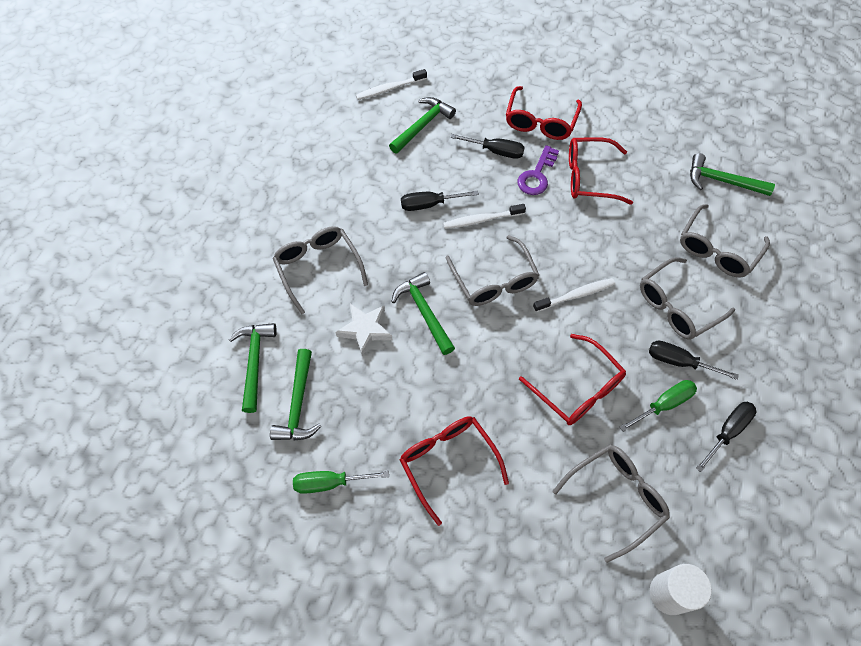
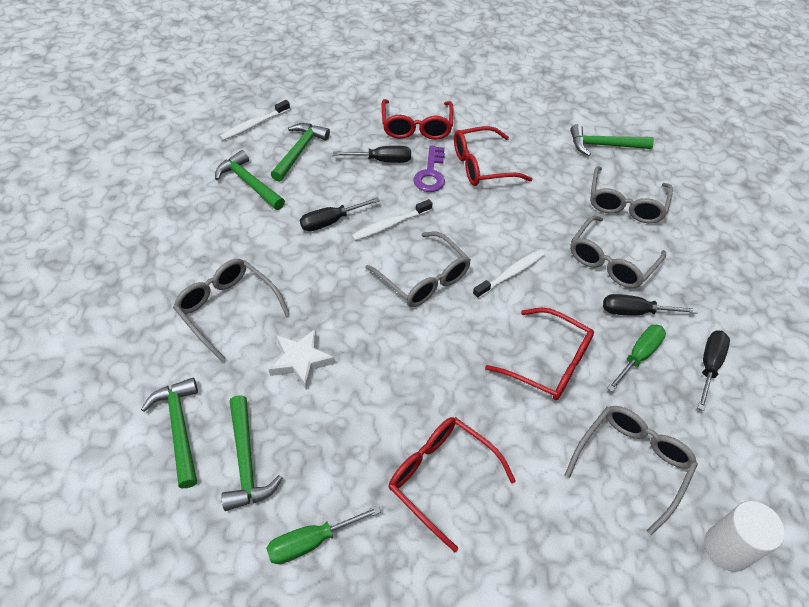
camera: 20 degrees left, 10 degrees down
green hammer [391,272,455,355] -> green hammer moved to [215,150,285,210]

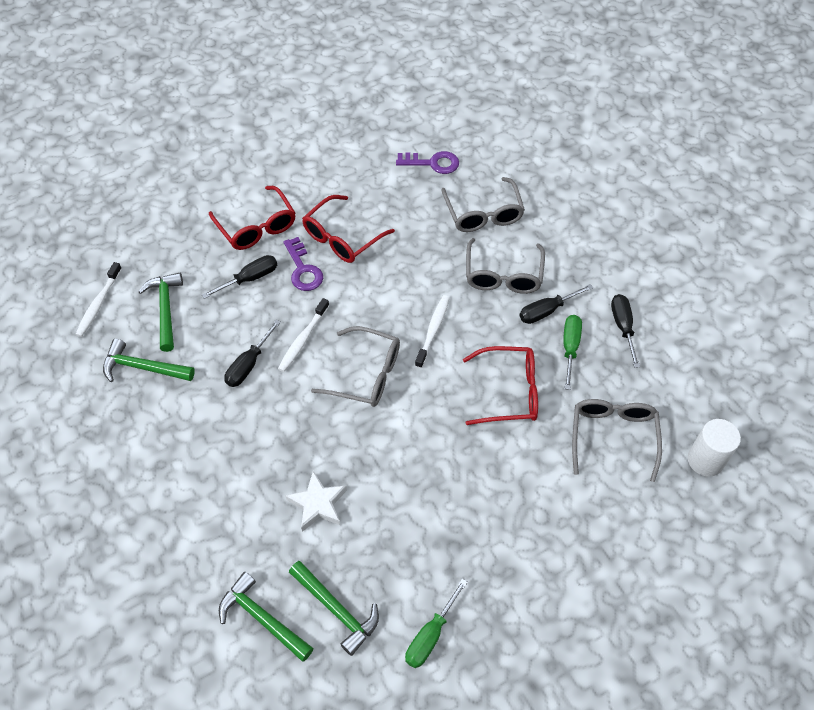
camera: 30 degrees left, 5 degrees up
grey glasses [173,259,290,362] -> none
red glasses [389,417,516,552] -> none
green hammer [570,124,654,156] -> purple key [396,151,459,174]

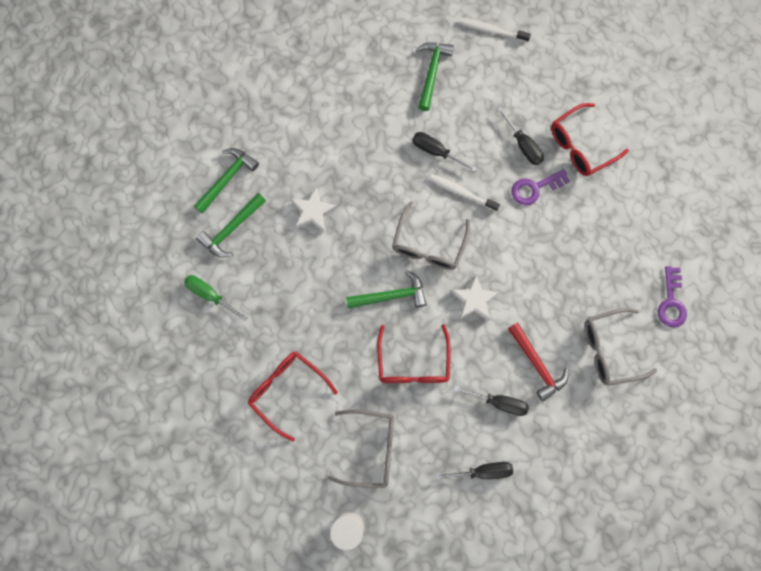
camera: 90 degrees right, 20 degrees up
green hammer [138,273,183,352] -> green hammer moved to [346,270,427,309]
red glasses [302,195,395,263] -> red glasses moved to [248,351,338,442]
white toothbrush [415,295,450,368] -> white star [451,275,499,321]
grey glasses [466,238,545,294] -> red hammer [508,322,568,401]
black screwdriver [519,284,593,324] -> black screwdriver turned 135 degrees clockwise [454,386,529,416]
green screwdriver [563,315,582,390] -> none

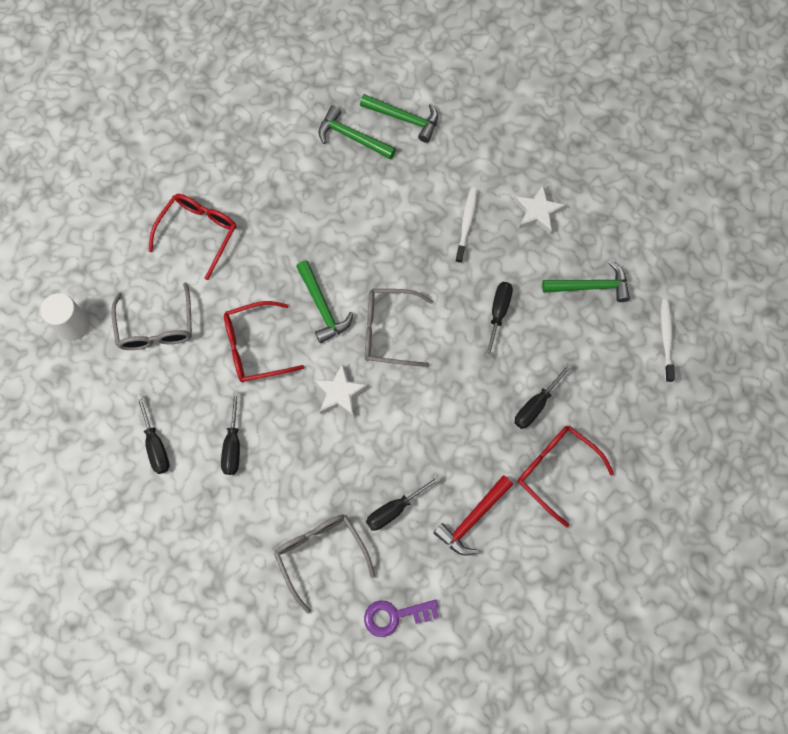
camera: 75 degrees right, 5 degrees down
green screwdriver [184,275,248,321] -> none
white star [291,186,338,233] -> white star moved to [514,185,565,234]
white toothbrush [429,174,500,212] -> white toothbrush moved to [455,188,477,263]
red hammer [508,322,568,401] -> red hammer moved to [433,475,513,556]
purple key [512,169,570,205] -> none
none -> black screwdriver [366,475,441,531]

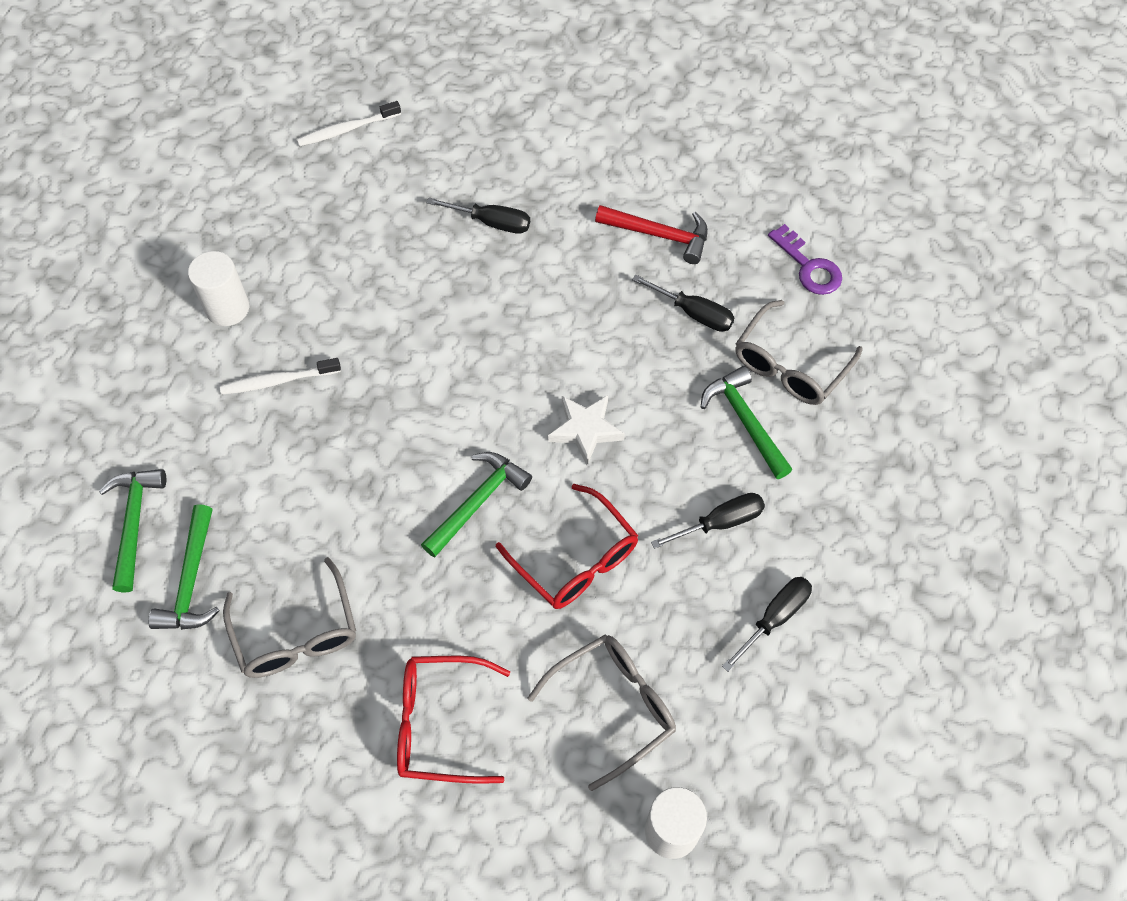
camera: 115 degrees left, 10 degrees down
grey glasses [365,289,433,367] -> grey glasses moved to [223,557,356,678]
black screwdriver [485,282,513,358] -> none
white star [514,185,565,234] -> white cylinder [188,251,249,326]
red glasses [518,425,614,527] -> none
green hammer [542,261,630,302] -> green hammer moved to [701,366,792,479]

